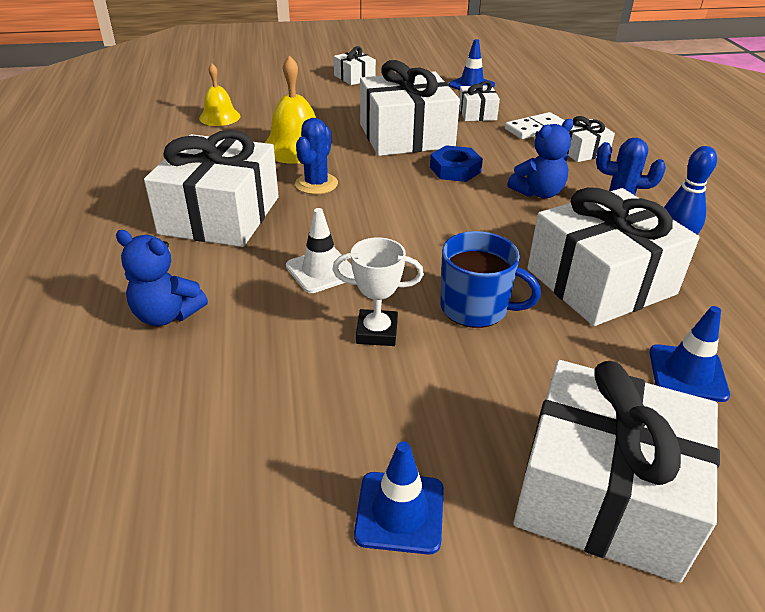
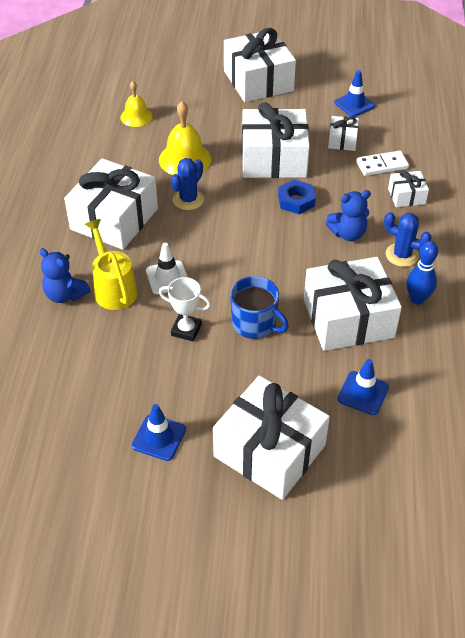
camera: 15 degrees right, 10 degrees up
white gift [334,46,376,85] -> white gift [224,28,296,102], size x2.11
none -> yellow watering can [85,219,138,310]

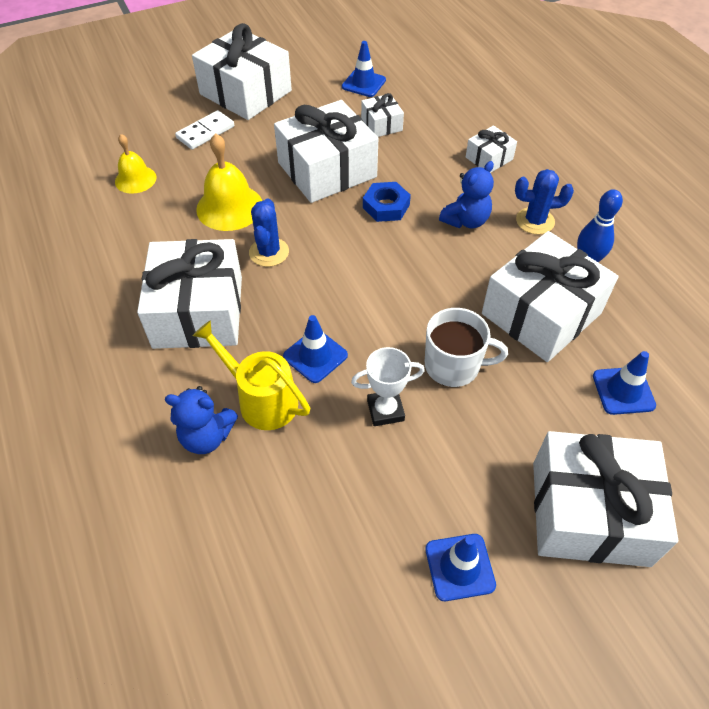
camera: 30 degrees left, 5 degrees up
white traffic cone [146,243,188,294] -> blue traffic cone [283,315,348,383]
blue mug [230,276,289,339] -> white mug [425,308,508,387]
white domino [356,150,409,176] -> white domino moved to [175,110,234,149]

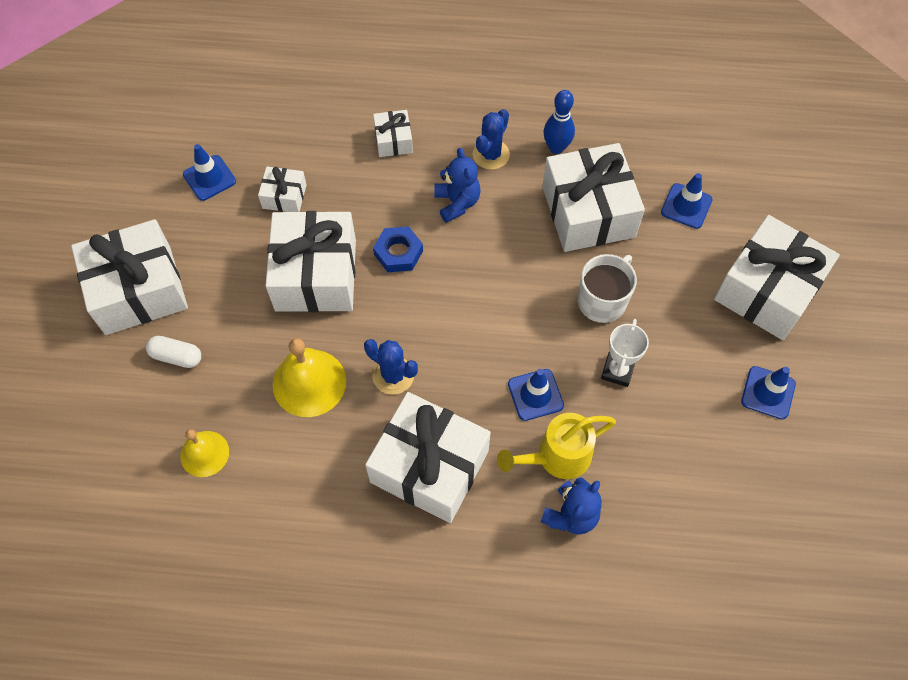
camera: 60 degrees left, 10 degrees up
white domino [175,110,234,149] -> white capsule [146,336,201,368]

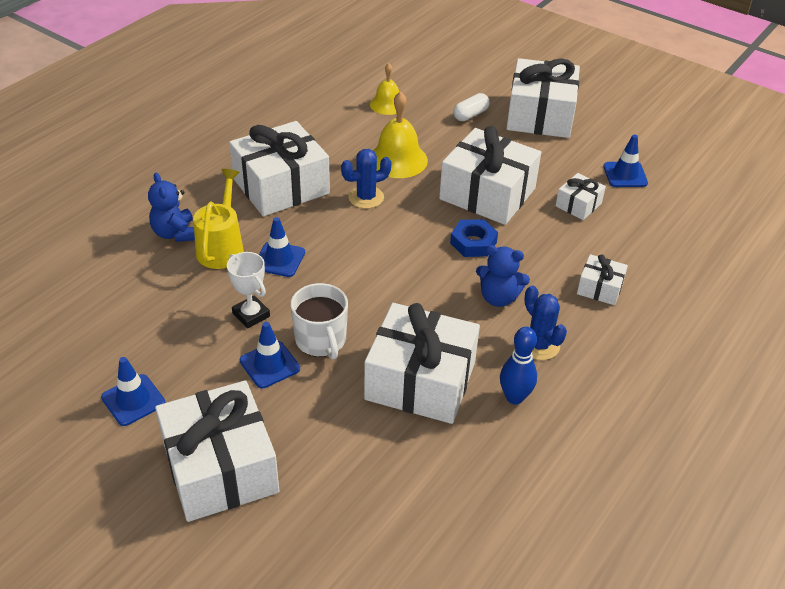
camera: 120 degrees right, 20 degrees down
blue traffic cone [661,173,712,229] -> blue traffic cone moved to [240,322,300,388]

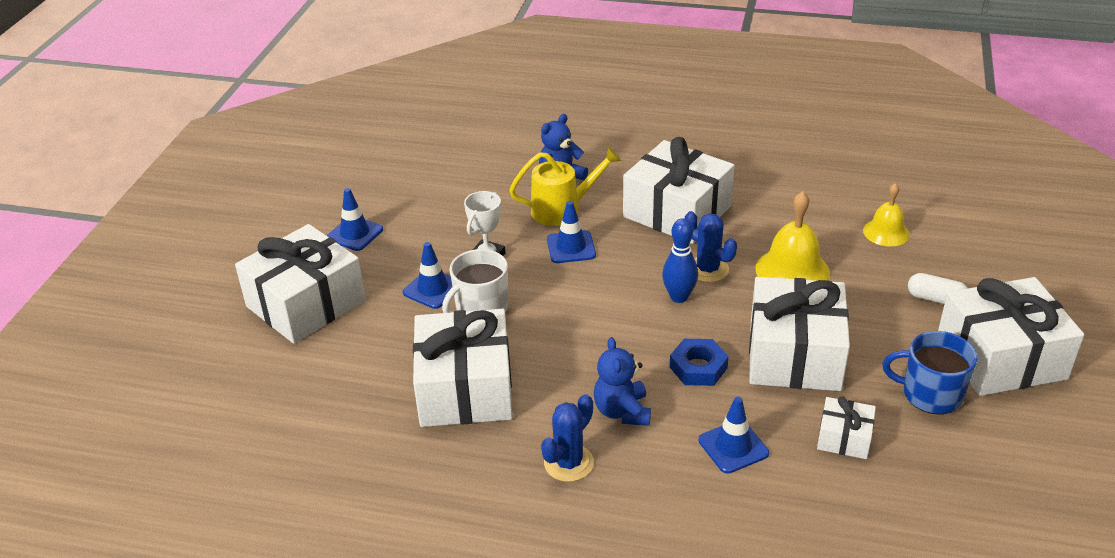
camera: 70 degrees right, 5 degrees down
blue bowling pin [500,327,537,405] -> blue bowling pin moved to [662,218,698,303]
white gift [577,254,628,305] -> none
blue traffic cone [604,135,648,187] -> blue traffic cone moved to [698,397,769,474]
none -> blue mug [883,331,977,415]

